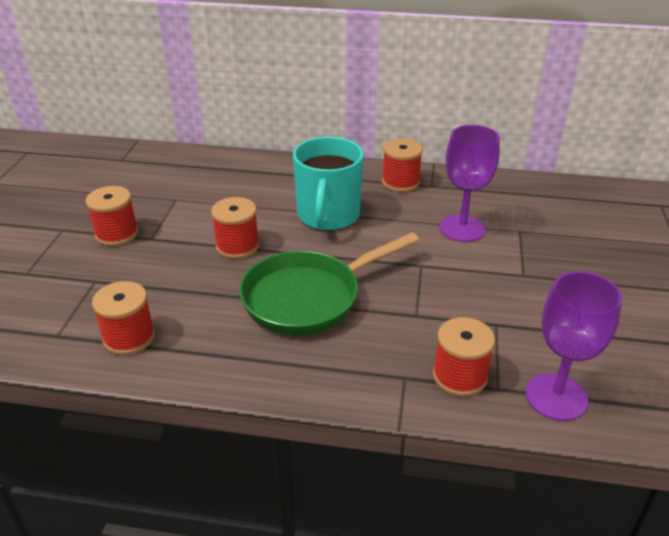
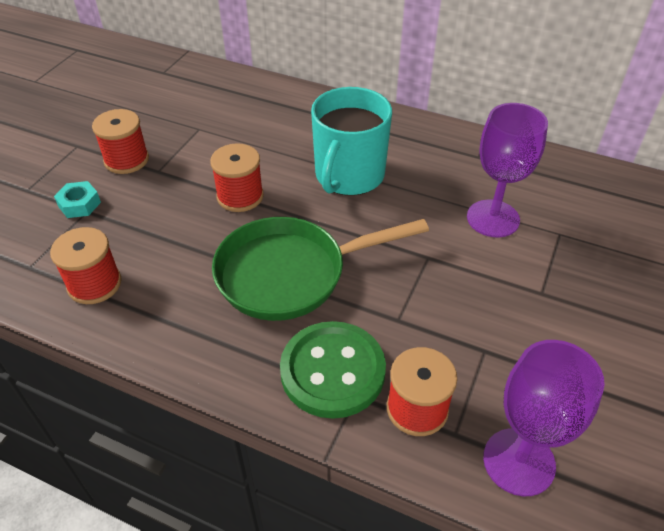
camera: 15 degrees right, 10 degrees up
red spool [382,138,423,192] -> none
none -> turquoise nut [54,181,101,218]
none -> green button [280,321,386,419]

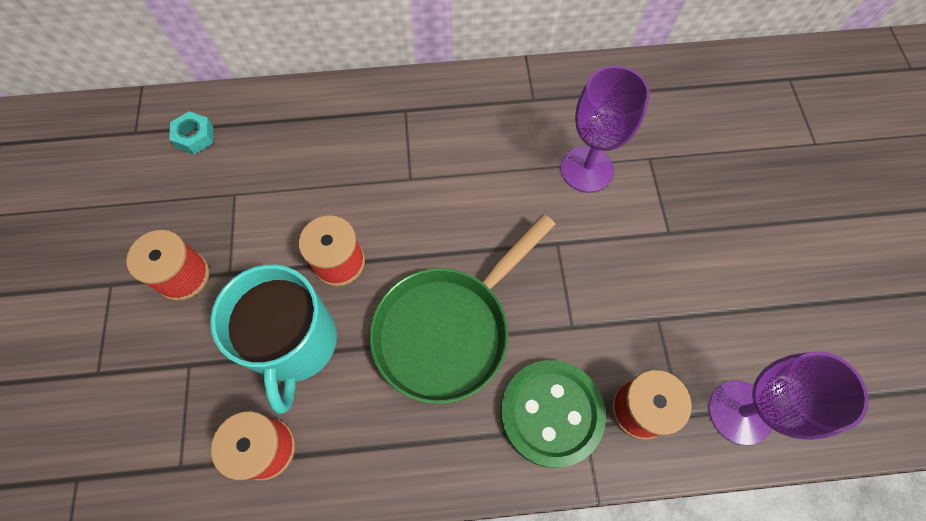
camera: 30 degrees left, 20 degrees up
turquoise nut [54,181,101,218] -> turquoise nut moved to [169,111,213,154]
turquoise mug [311,87,392,196] -> turquoise mug moved to [210,265,337,414]

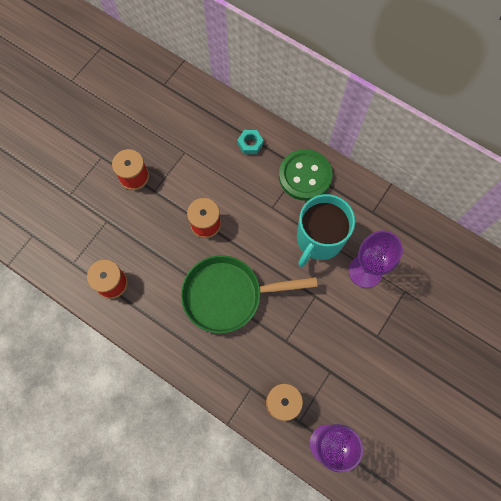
camera: 40 degrees right, 5 degrees up
turquoise nut [169,111,213,154] -> turquoise nut moved to [237,130,263,154]
turquoise mug [210,265,337,414] -> turquoise mug moved to [297,194,355,267]
green button [501,360,606,468] -> green button moved to [279,149,332,201]

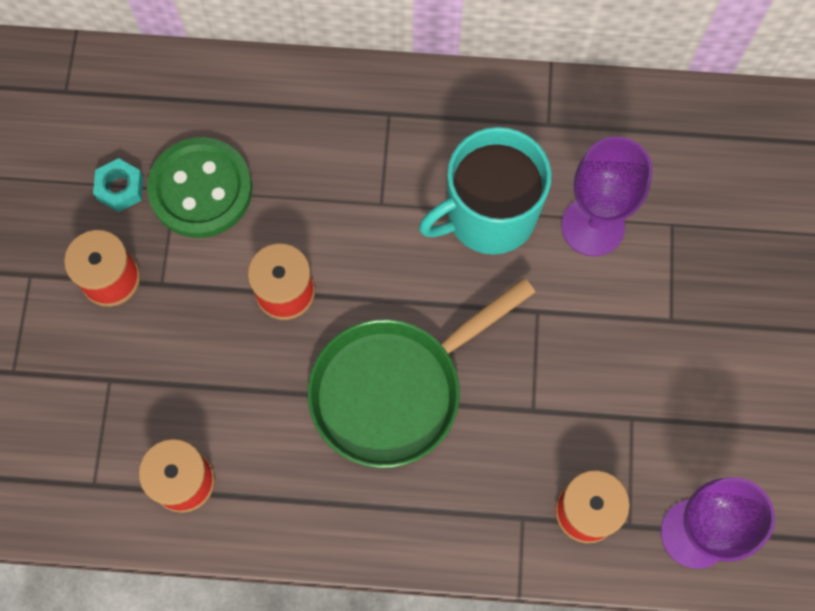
camera: 30 degrees left, 0 degrees up
turquoise nut [237,130,263,154] -> turquoise nut moved to [93,158,144,212]
green button [279,149,332,201] -> green button moved to [147,137,252,238]
turquoise mug [297,194,355,267] -> turquoise mug turned 60 degrees clockwise [419,127,552,255]

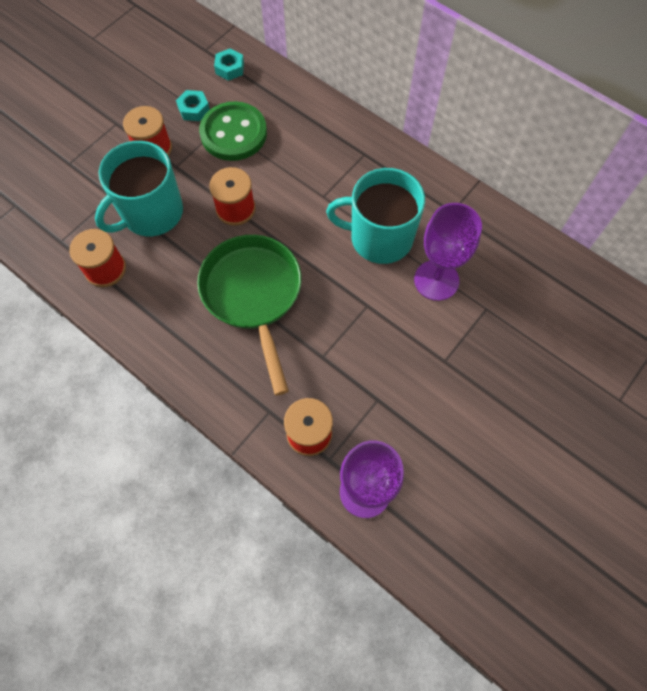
camera: 35 degrees right, 5 degrees down
green pan [308,278,536,468] -> green pan turned 75 degrees clockwise [197,235,302,396]
none -> turquoise mug [95,141,183,236]
none -> turquoise nut [214,49,244,81]

